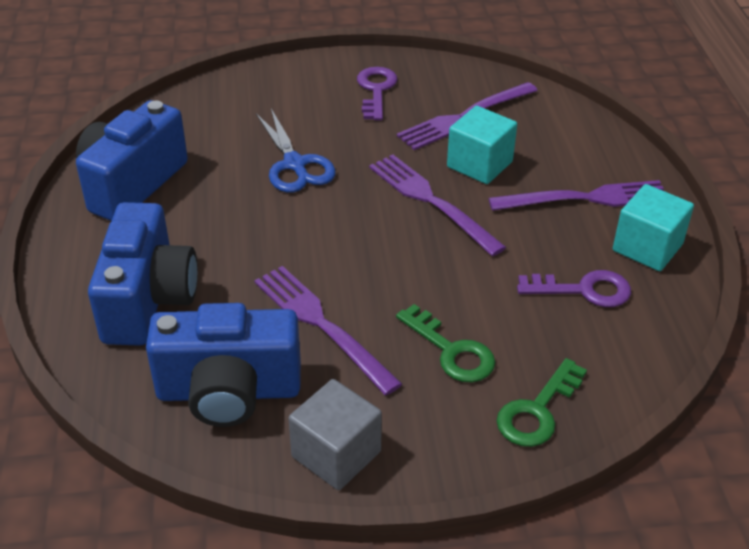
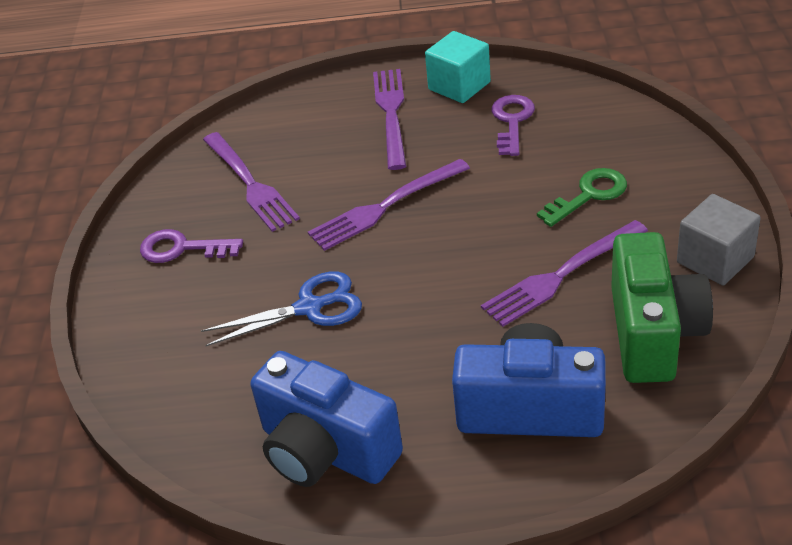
camera: 80 degrees left, 0 degrees up
blue camera [146,303,301,427] -> green camera [611,232,713,383]
turquoise cube [447,106,517,184] -> none
green key [496,358,587,447] -> none

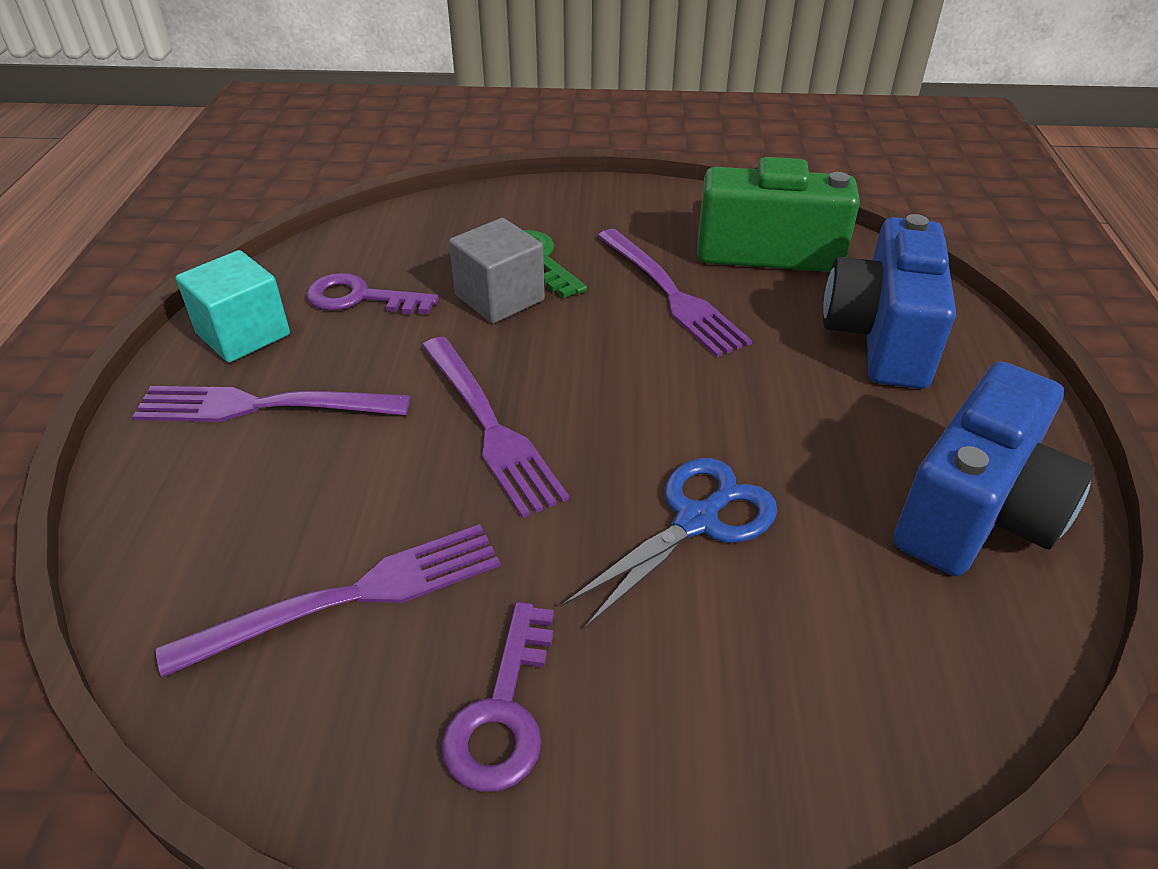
camera: 90 degrees left, 0 degrees up
blue scissors [201,271,362,346] -> blue scissors turned 60 degrees clockwise [562,458,777,628]
grey cube [677,194,761,285] -> grey cube moved to [449,218,545,323]

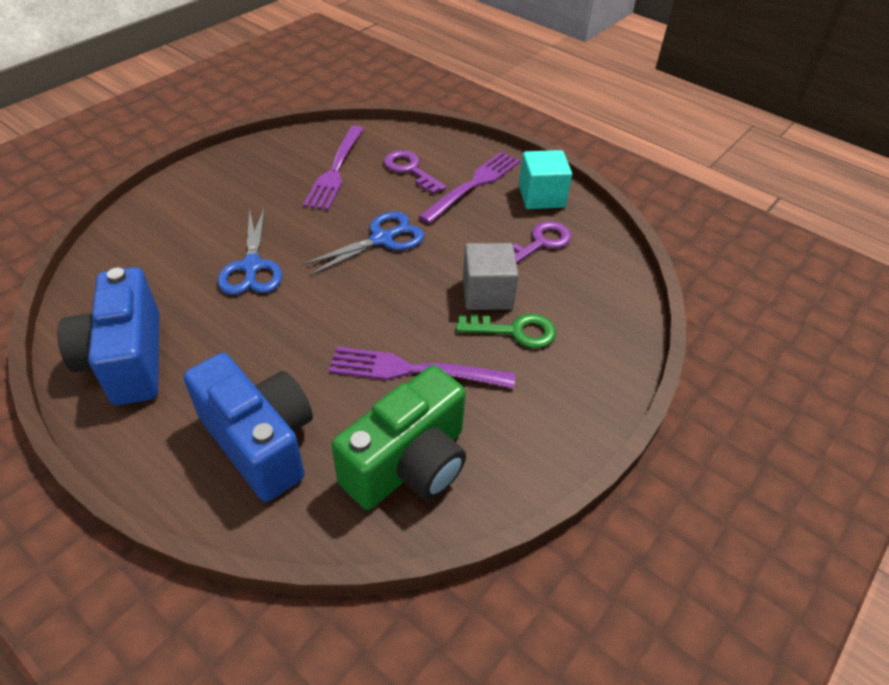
camera: 125 degrees right, 5 degrees up
purple fork [422,337,569,518] -> blue scissors [301,212,424,276]
purple key [442,602,554,792] -> purple key moved to [384,150,446,194]

